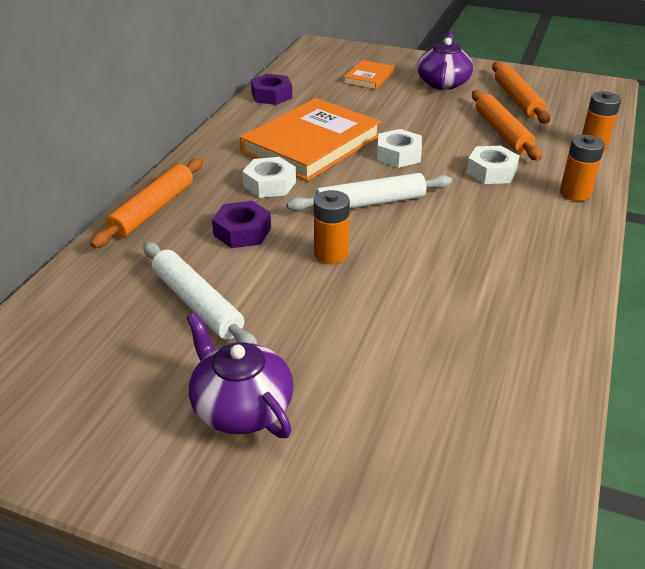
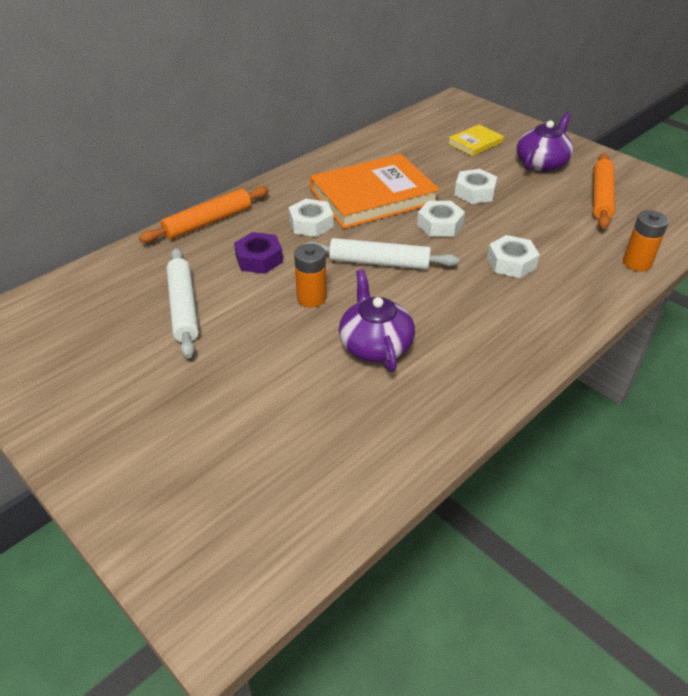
camera: 25 degrees right, 5 degrees up
purple teapot [186,312,294,438] -> purple teapot moved to [339,269,415,372]
purple nut [251,74,292,105] -> none
orange book [343,60,394,89] -> yellow book [448,124,504,156]
orange rolling pin [472,90,542,161] -> none
orange battery [560,135,605,201] -> none
none -> white nut [454,169,497,204]

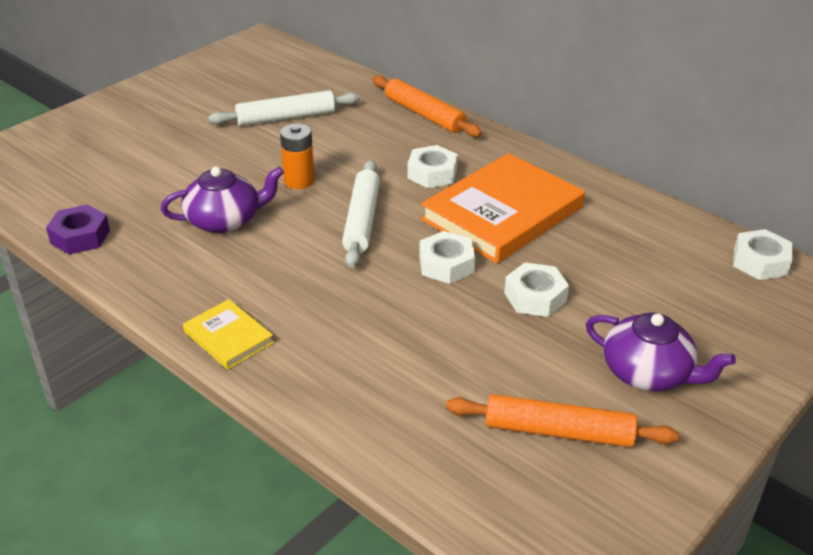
camera: 85 degrees right, 5 degrees down
purple nut [234,232,283,274] -> purple nut moved to [46,204,110,255]
orange book [310,154,440,229] -> orange book turned 75 degrees clockwise [421,153,585,263]
yellow book [448,124,504,156] -> yellow book moved to [183,299,274,370]
white nut [487,235,540,278] -> white nut moved to [733,229,793,280]
orange battery [623,210,669,271] -> none

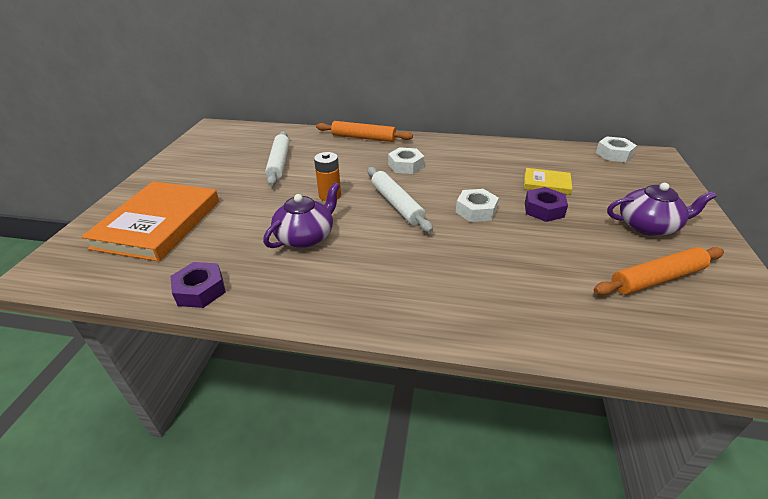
camera: 30 degrees left, 0 degrees up
yellow book [183,299,274,370] -> yellow book moved to [524,168,572,195]
white rolling pin [208,90,360,126] -> white rolling pin turned 45 degrees counterclockwise [265,131,290,186]
orange book [421,153,585,263] -> orange book moved to [81,181,219,262]
white nut [504,262,569,317] -> purple nut [525,187,568,222]

